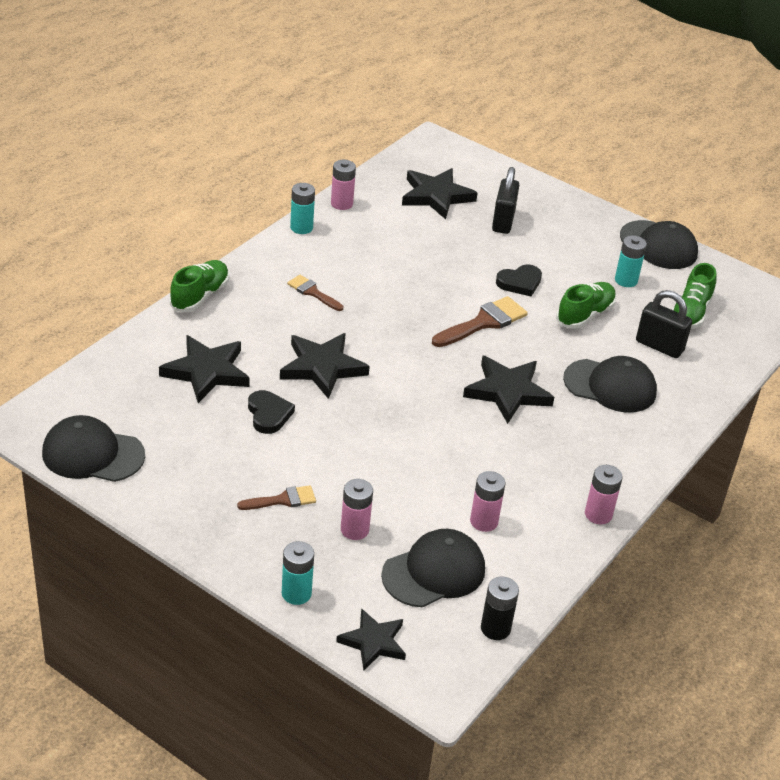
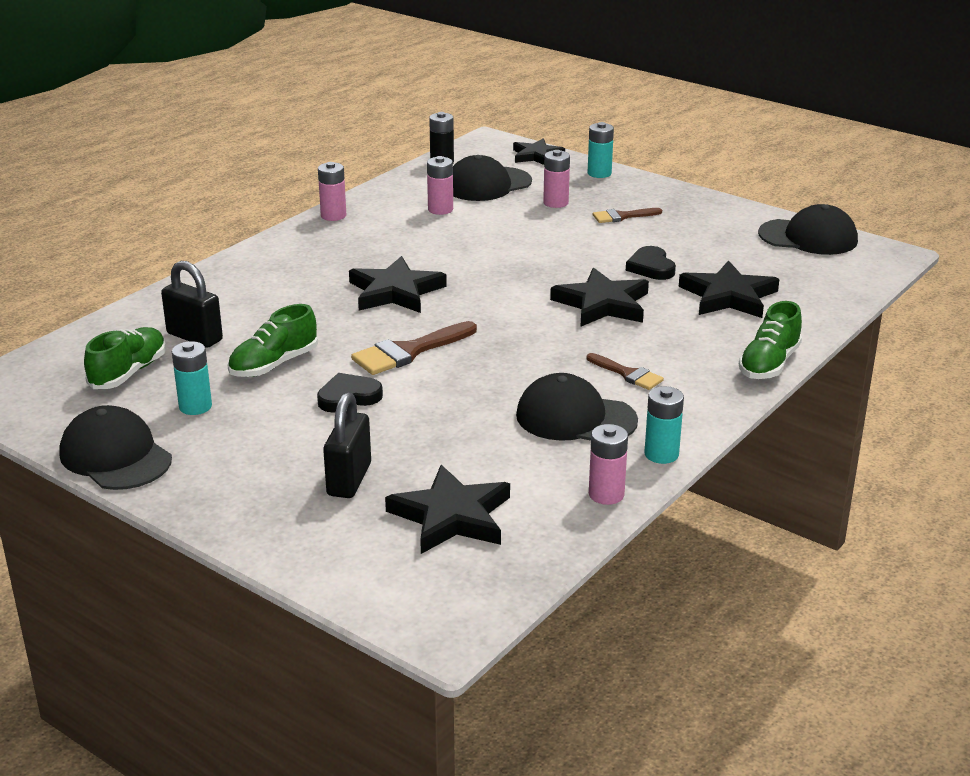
camera: 175 degrees left, 10 degrees down
black cap [563,356,657,413] -> black cap moved to [516,373,638,441]

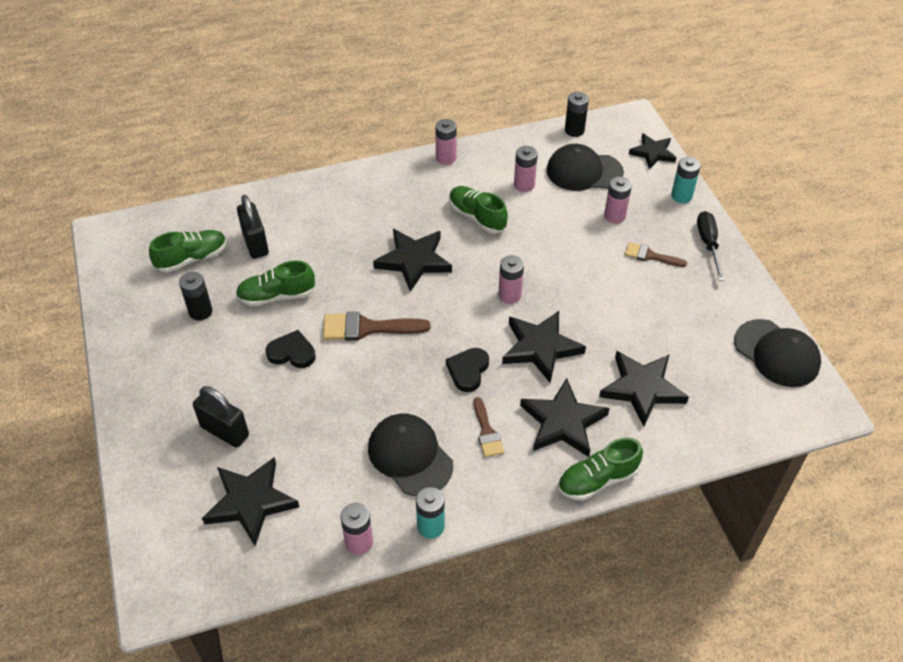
camera: 35 degrees right, 20 degrees up
black cap [59,405,172,490] -> none
turquoise battery [172,341,212,415] -> black battery [179,272,212,321]
black padlock [323,392,371,498] -> black padlock turned 75 degrees clockwise [193,386,249,448]
black heart [626,246,676,280] -> black heart moved to [446,348,489,392]
none -> green shoe [449,186,508,234]
none -> pink battery [498,255,524,304]
none -> black star [520,378,609,457]
none -> black screwdriver [697,211,724,281]

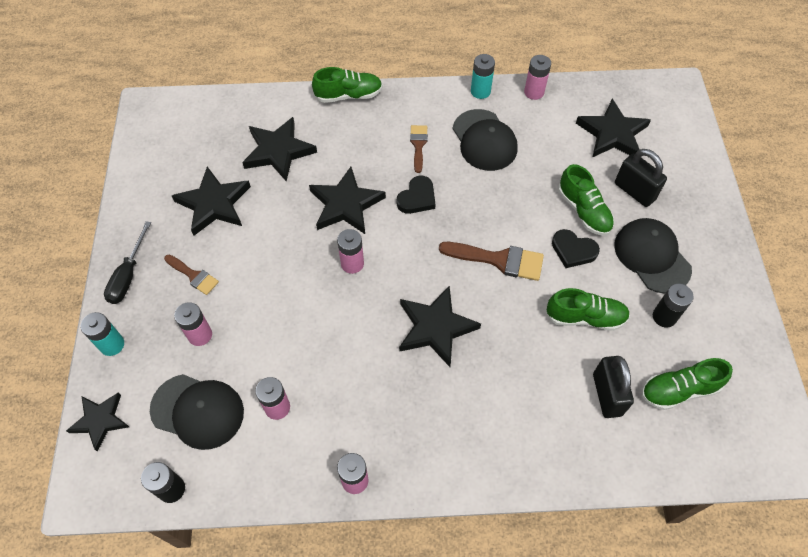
camera: 165 degrees left, 10 degrees up
green shoe [449,186,508,234] -> green shoe moved to [558,164,614,236]
black star [520,378,609,457] -> black star moved to [172,167,251,236]
black cap [734,319,821,387] -> black cap moved to [614,218,692,294]

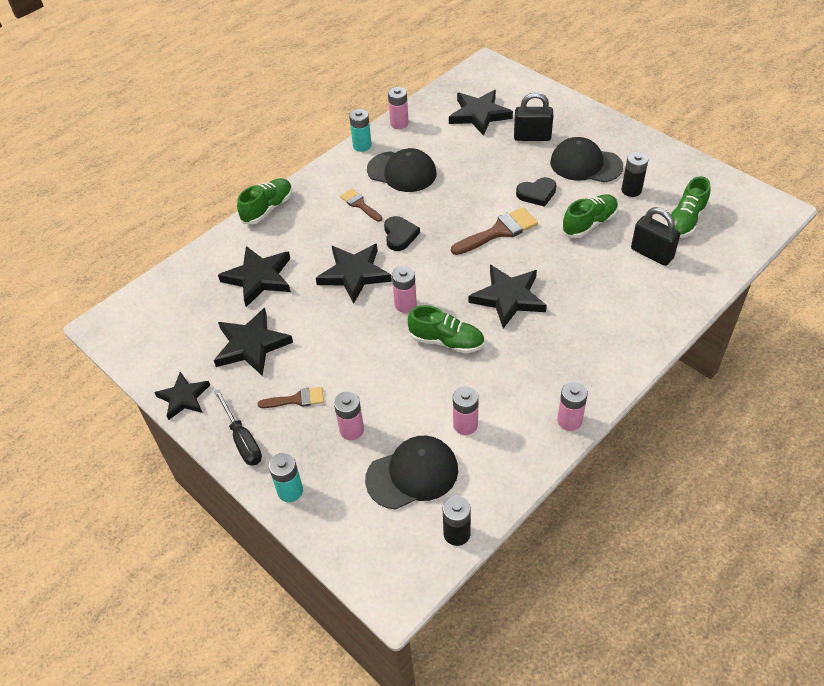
camera: 40 degrees left, 10 degrees down
black star [66,392,129,452] -> black star moved to [154,372,210,420]
green shoe [558,164,614,236] -> green shoe moved to [408,305,485,354]

